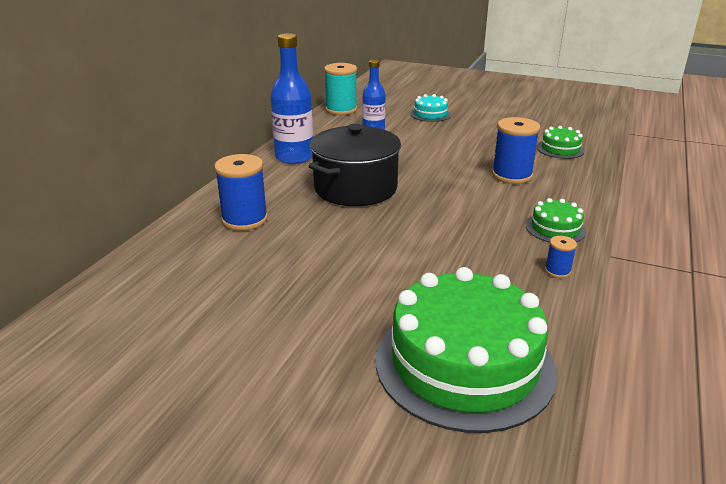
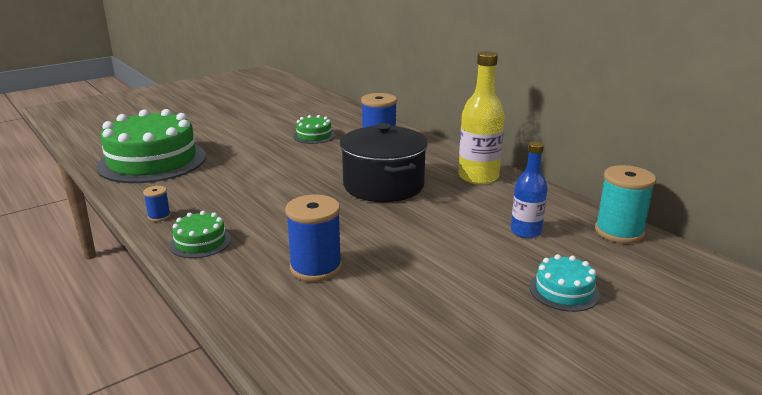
camera: 120 degrees right, 5 degrees down
blue bottle [270,33,313,164] -> yellow bottle [458,51,505,185]
green cake [537,126,585,159] -> green cake moved to [293,115,335,144]

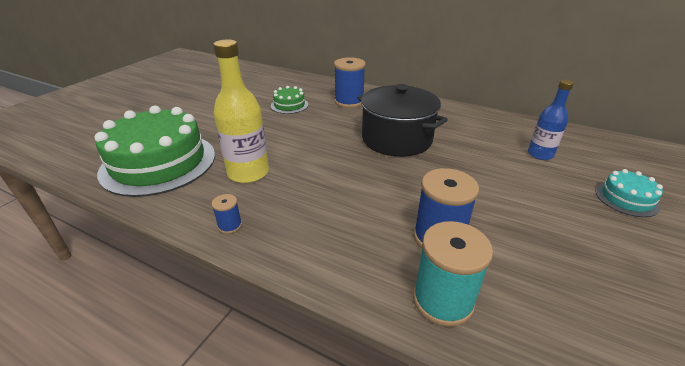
camera: 25 degrees left, 10 degrees up
green cake [169,211,231,258] -> none
yellow bottle [458,51,505,185] -> yellow bottle moved to [213,40,269,183]
turquoise spool [595,165,656,243] -> turquoise spool moved to [413,221,493,327]

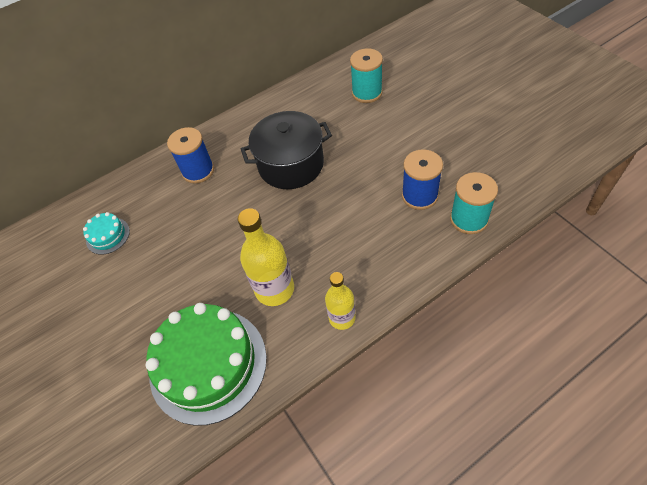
camera: 55 degrees left, 20 degrees up
blue spool [212,194,242,234] -> yellow bottle [325,272,356,330]
green cake [271,86,308,114] -> none
blue bottle [528,80,574,160] -> turquoise spool [350,48,383,103]
turquoise cake [595,169,663,217] -> turquoise cake moved to [83,212,130,255]

